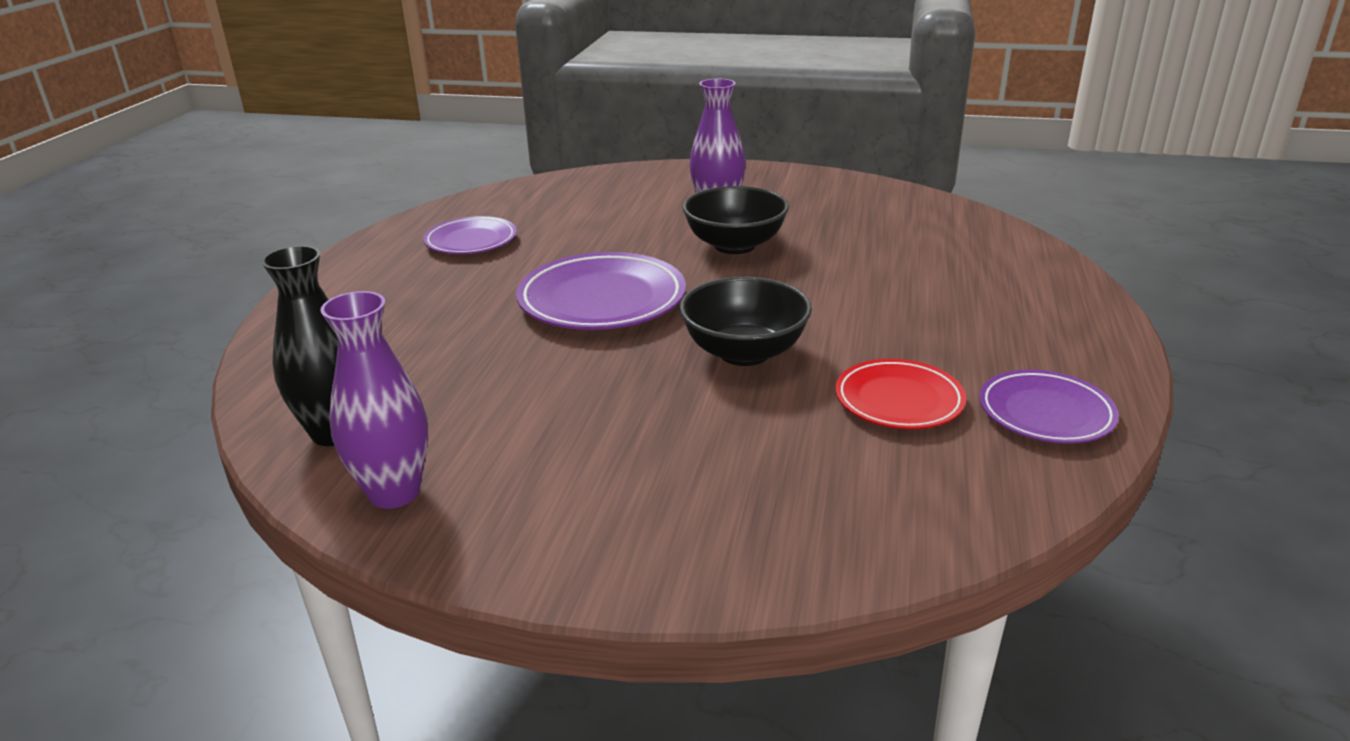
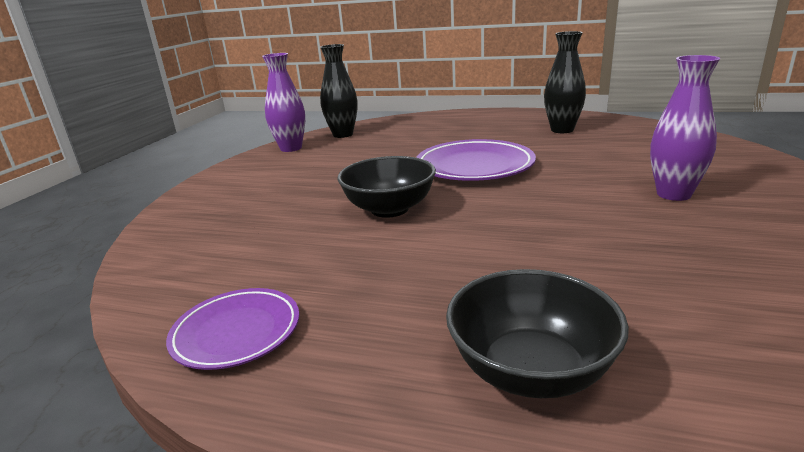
camera: 95 degrees right, 5 degrees down
purple plate [423,216,517,254] -> black vase [544,31,586,133]
black bowl [682,186,789,254] -> black bowl moved to [446,269,629,398]
red plate [835,359,966,429] -> none

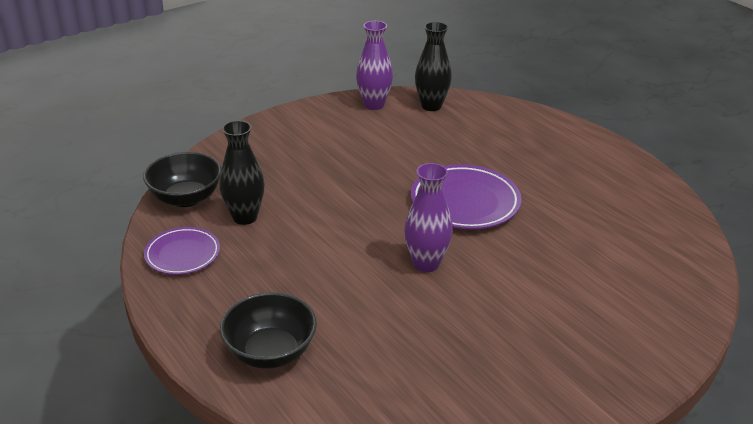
camera: 35 degrees right, 10 degrees up
black bowl [337,156,436,218] -> black bowl moved to [143,152,221,207]
black vase [544,31,586,133] -> black vase moved to [219,120,265,225]
purple vase [650,55,720,201] -> purple vase moved to [404,163,453,272]

